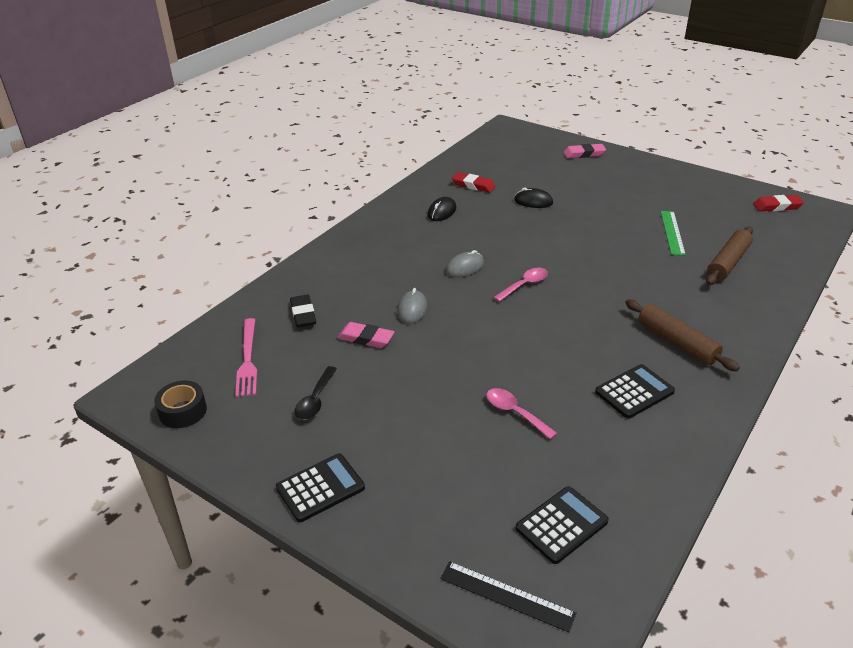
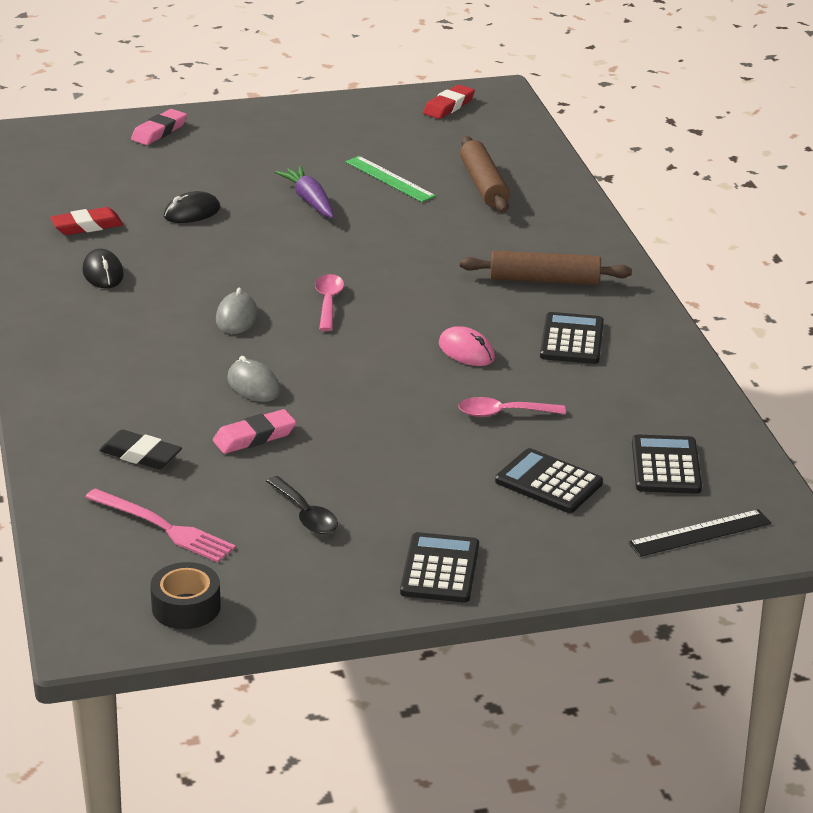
camera: 50 degrees left, 5 degrees down
none -> purple carrot [275,166,334,218]
none -> pink mouse [439,326,495,366]
none -> black calculator [495,448,603,513]

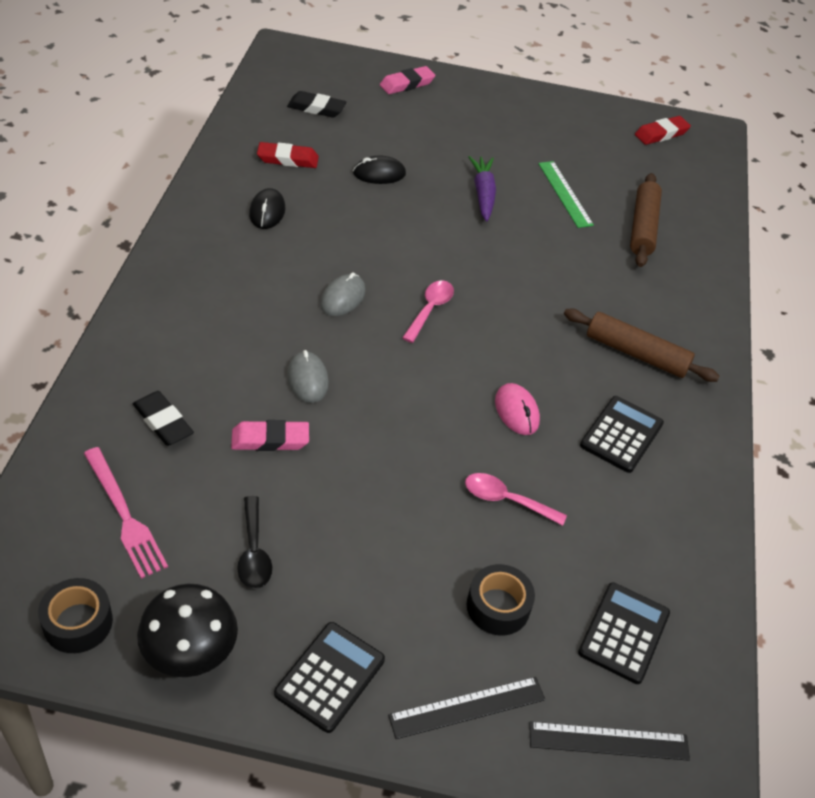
camera: 20 degrees right, 15 degrees up
black calculator [495,448,603,513] -> black tape [467,564,535,636]
none -> black mushroom [137,584,238,677]
none -> black eraser [287,91,346,118]
none -> black ruler [388,677,545,739]

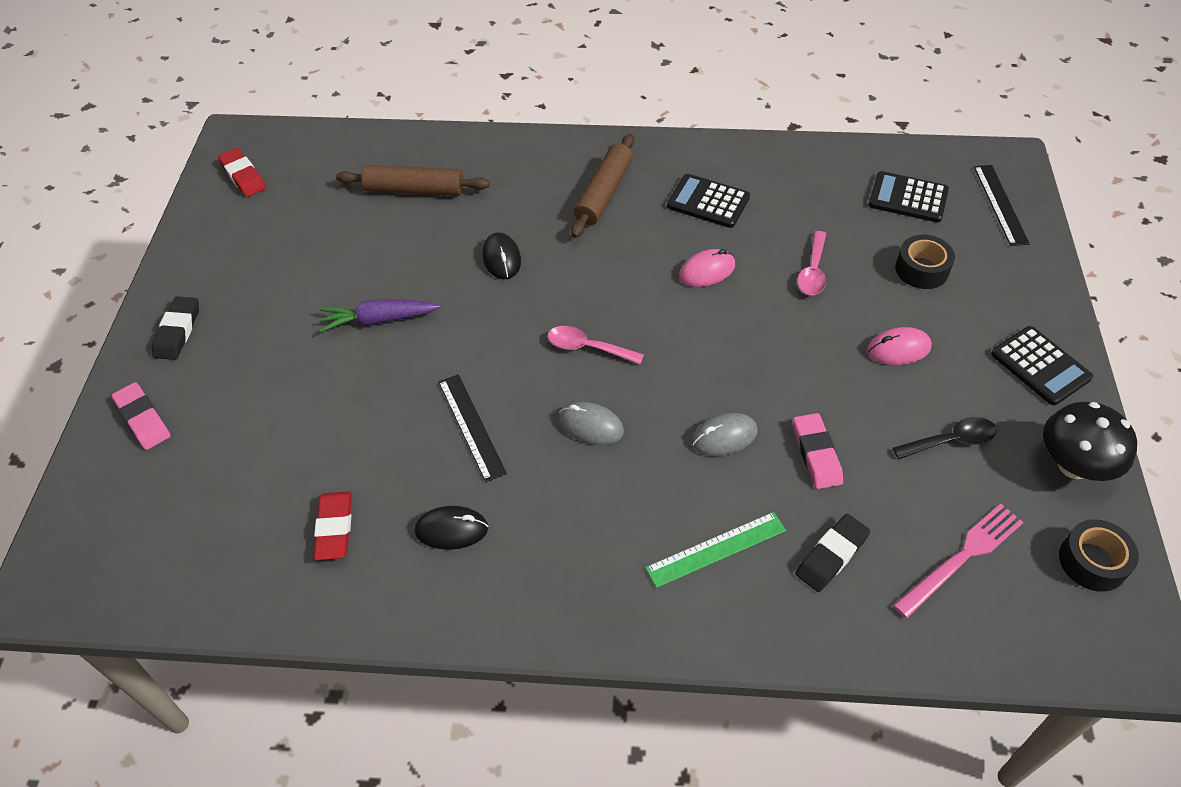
camera: 90 degrees left, 5 degrees up
black calculator [274,622,385,733] -> black calculator turned 150 degrees counterclockwise [991,326,1093,405]
black eraser [287,91,346,118] -> black eraser moved to [152,296,199,360]
black mouse [353,156,406,184] -> black mouse moved to [482,232,521,279]
black ruler [388,677,545,739] -> black ruler moved to [439,374,507,482]
green ruler [538,161,594,228] -> green ruler moved to [645,512,786,588]
none -> pink mouse [867,327,932,365]

